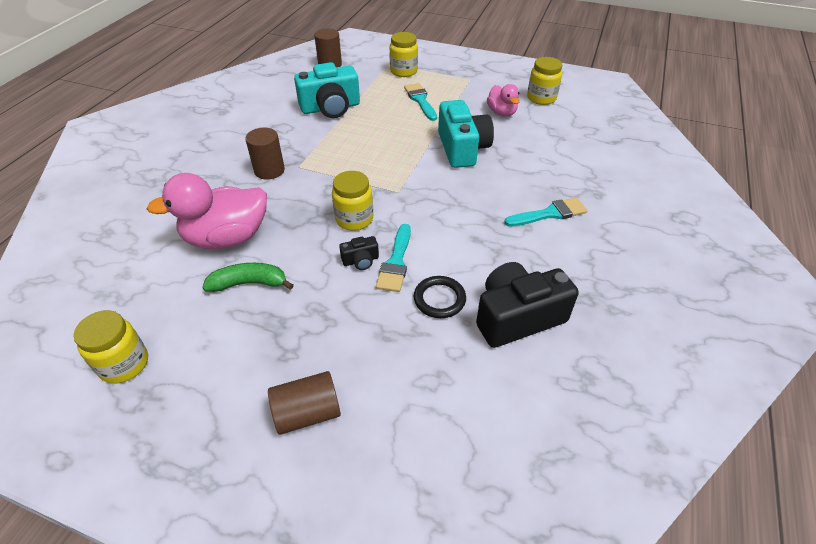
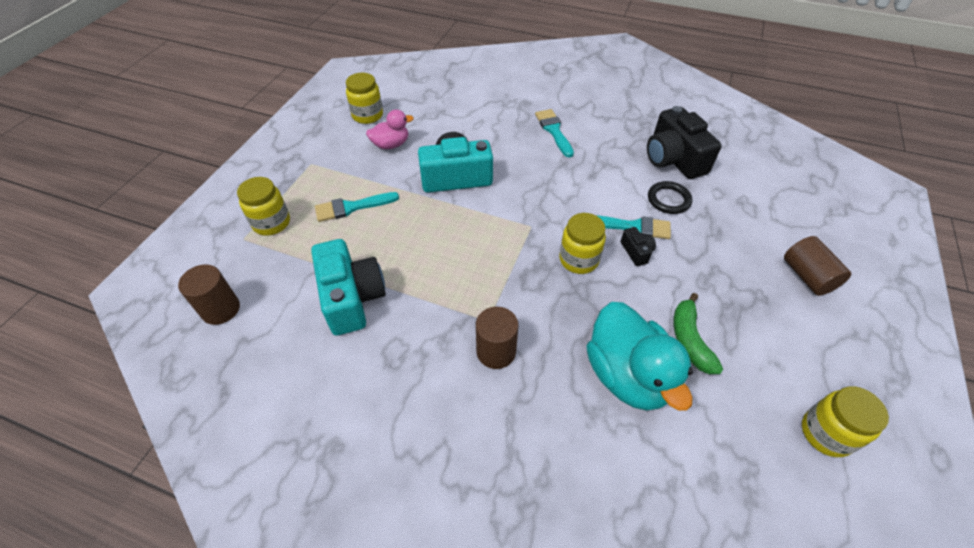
camera: 90 degrees left, 5 degrees up
pink duck [146,173,267,249] -> turquoise duck [587,302,693,411]

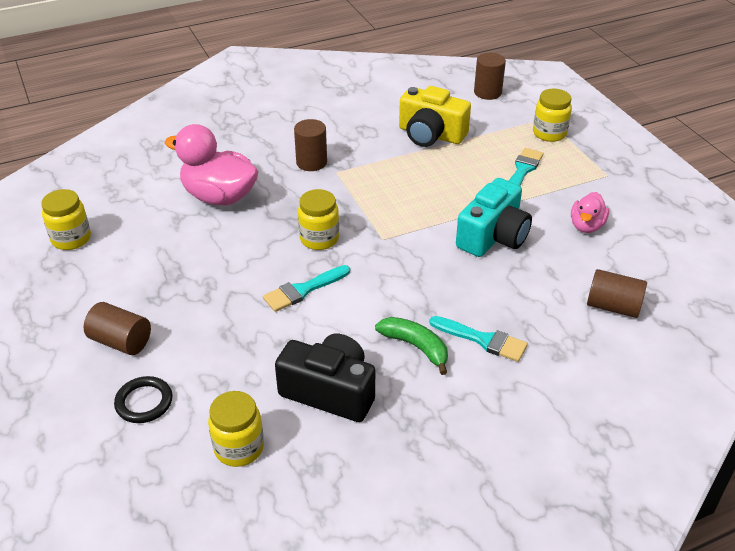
camera: 135 degrees right, 10 degrees down
turquoise camera [311,239,386,336] -> yellow camera [399,86,471,147]
yellow jar [346,73,383,124] -> yellow jar moved to [208,391,264,467]
turquoise duck [587,302,693,411] -> pink duck [164,124,259,205]
black camera [621,227,656,266] -> none
black ring [648,181,692,214] -> black ring moved to [114,376,172,423]
green banana [673,293,723,374] -> green banana moved to [375,317,448,375]
none -> brown cylinder [587,269,647,318]

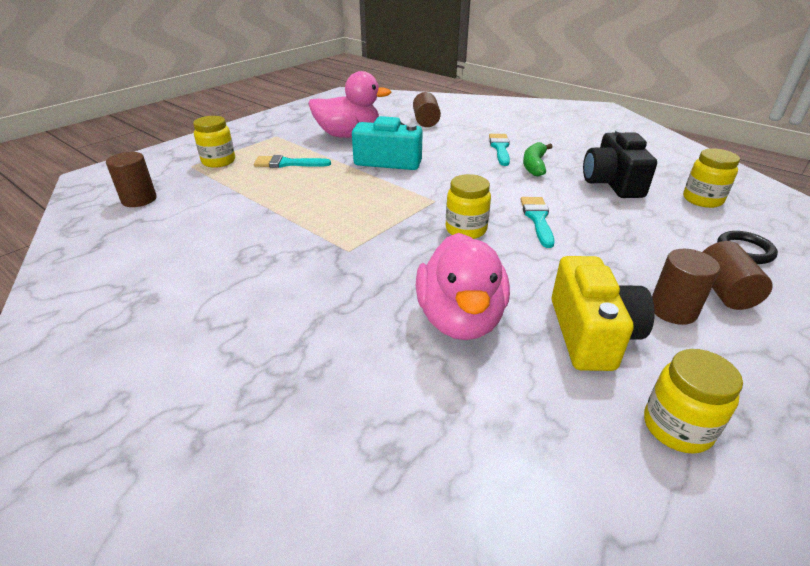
camera: 115 degrees left, 5 degrees down
turquoise brush [263,265,350,312] -> turquoise brush turned 120 degrees counterclockwise [520,197,555,248]
brown cylinder [294,119,327,171] -> brown cylinder moved to [652,249,720,325]
yellow camera [399,86,471,147] -> yellow camera moved to [552,256,655,371]
pink duck [571,192,609,233] -> pink duck [308,71,391,138], size x1.83

